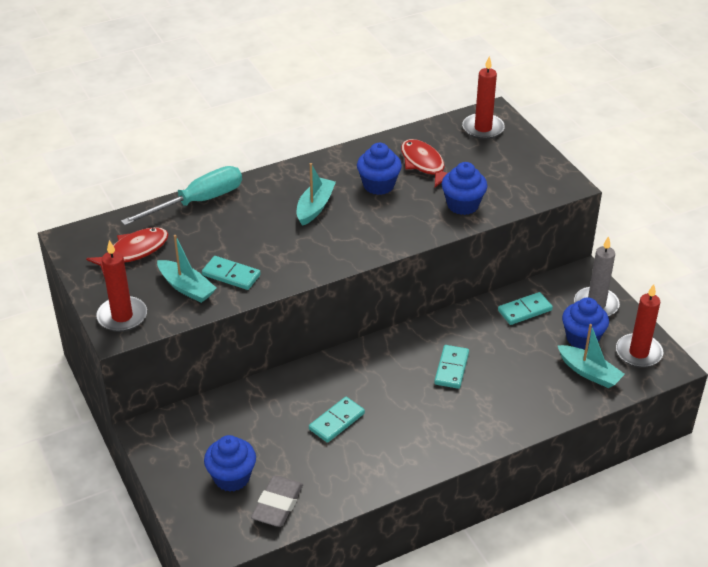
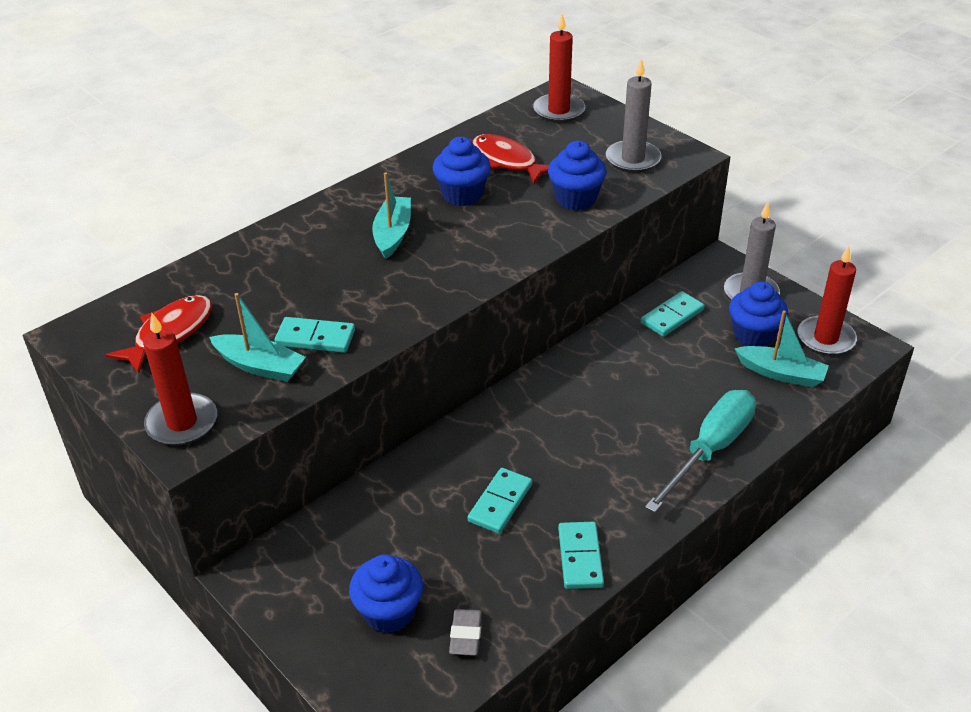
camera: 15 degrees left, 0 degrees up
turquoise screwdriver [121,166,242,226] -> turquoise screwdriver moved to [645,390,756,513]
grey eraser [251,476,303,527] -> grey eraser [449,609,482,656], size x0.64
turquoise domino [434,345,469,389] -> turquoise domino moved to [558,522,604,589]
none -> grey candle [606,58,661,173]

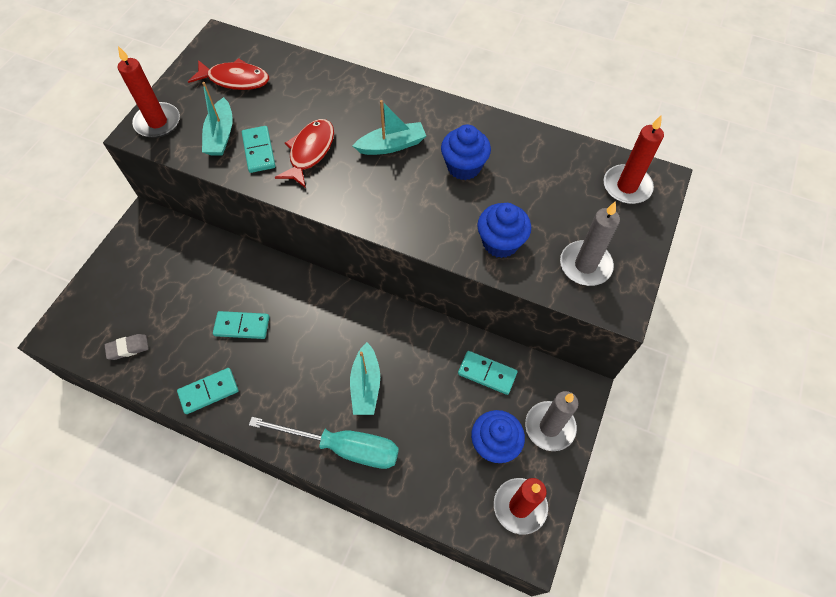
camera: 65 degrees right, 20 degrees up
blue cupcake [349,554,423,634] -> none
red fish [472,134,549,184] -> red fish moved to [275,119,334,188]
turquoise boat [734,311,829,387] -> turquoise boat moved to [350,342,380,415]

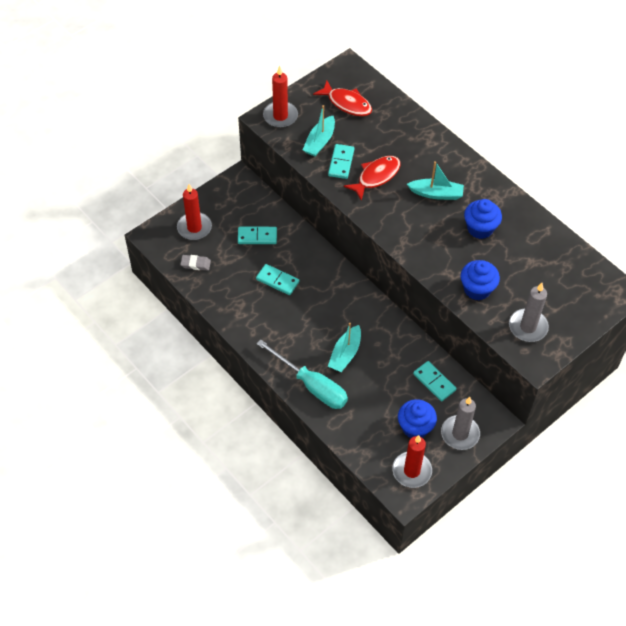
camera: 25 degrees right, 5 degrees down
turquoise domino [177,368,238,414] -> turquoise domino moved to [238,227,277,244]
red candle [604,116,664,204] -> red candle moved to [177,184,212,240]

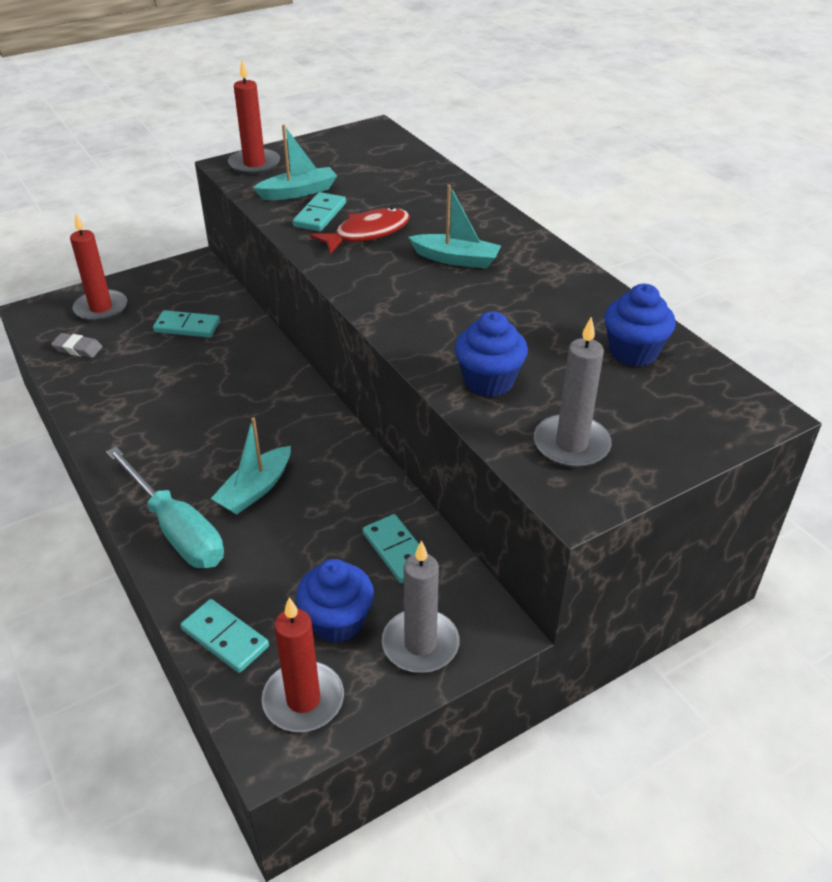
camera: 10 degrees right, 15 degrees down
turquoise domino [256,264,299,295] -> turquoise domino moved to [180,599,269,673]
turquoise boat [303,105,335,157] -> turquoise boat turned 150 degrees counterclockwise [253,125,337,200]
red fish [313,81,372,116] -> none
blue cupcake [464,199,502,239] -> blue cupcake moved to [604,284,676,367]

